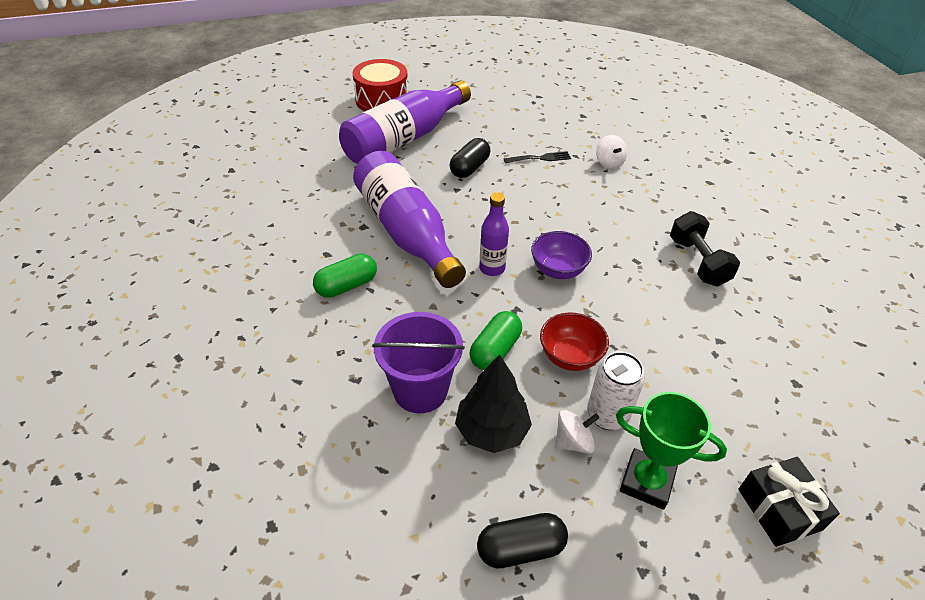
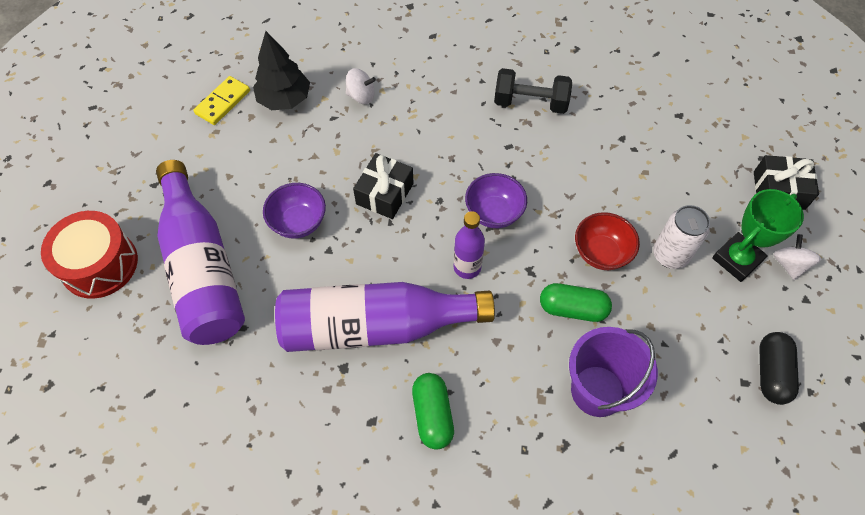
camera: 65 degrees left, 15 degrees up
black capsule [450,138,490,178] -> purple bowl [263,183,326,239]
black tree [455,354,532,453] -> black tree moved to [253,31,310,110]
green capsule [470,311,522,370] -> green capsule turned 45 degrees counterclockwise [540,283,612,322]
black fork [504,151,571,163] -> none
white spinning top [555,410,599,454] -> white spinning top moved to [774,234,821,280]
none -> yellow domino [193,76,250,125]
none -> black gift [353,153,414,219]

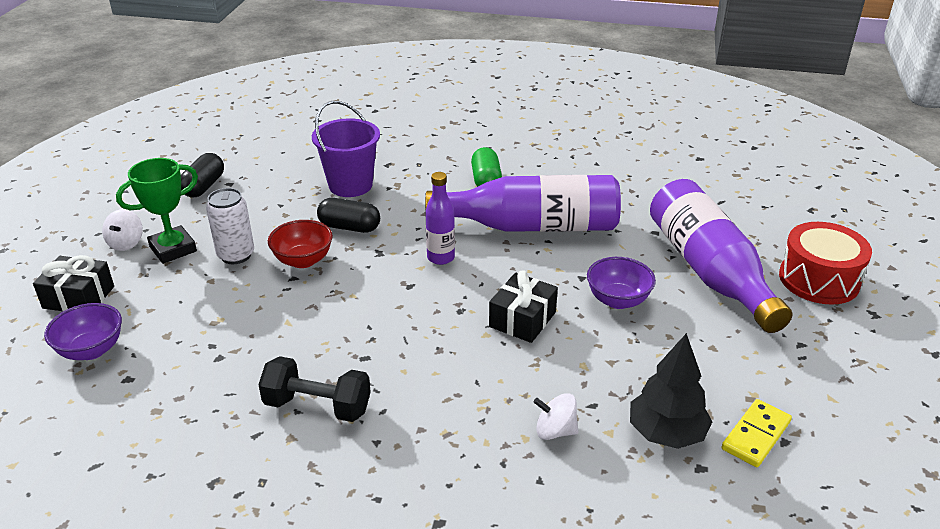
camera: 175 degrees left, 25 degrees down
purple bowl [465,173,527,228] -> purple bowl moved to [44,303,122,360]
green capsule [540,283,612,322] -> black capsule [317,198,380,233]

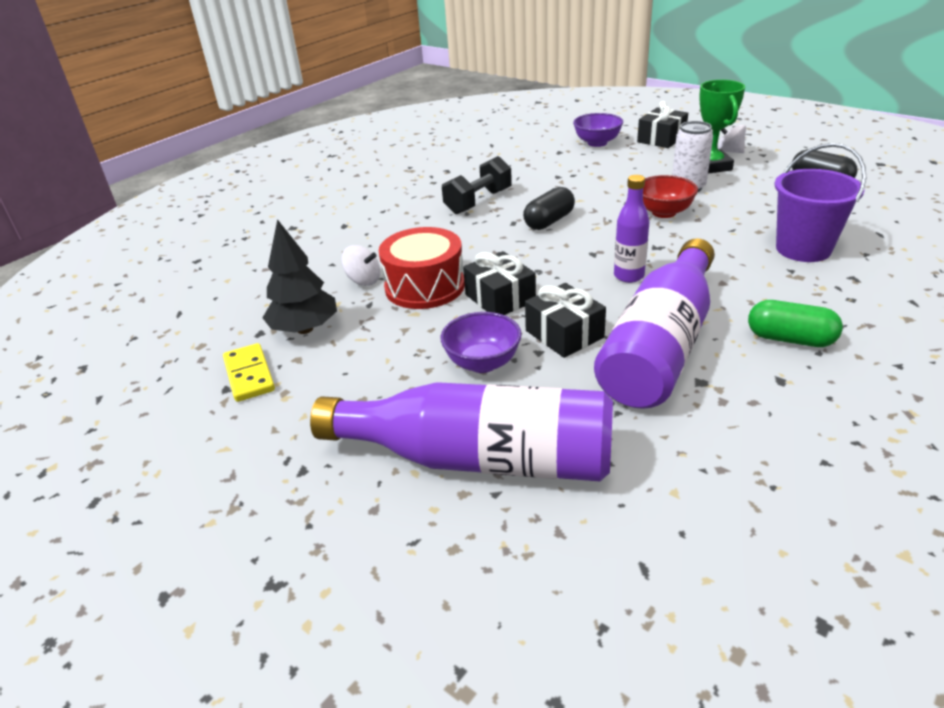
camera: 120 degrees right, 0 degrees up
black capsule [317,198,380,233] -> black capsule moved to [523,187,575,230]
white spinning top [534,393,578,440] -> white spinning top turned 75 degrees clockwise [341,245,380,286]
red drum [779,222,872,305] -> red drum moved to [379,227,465,309]
none -> black gift [525,283,606,358]

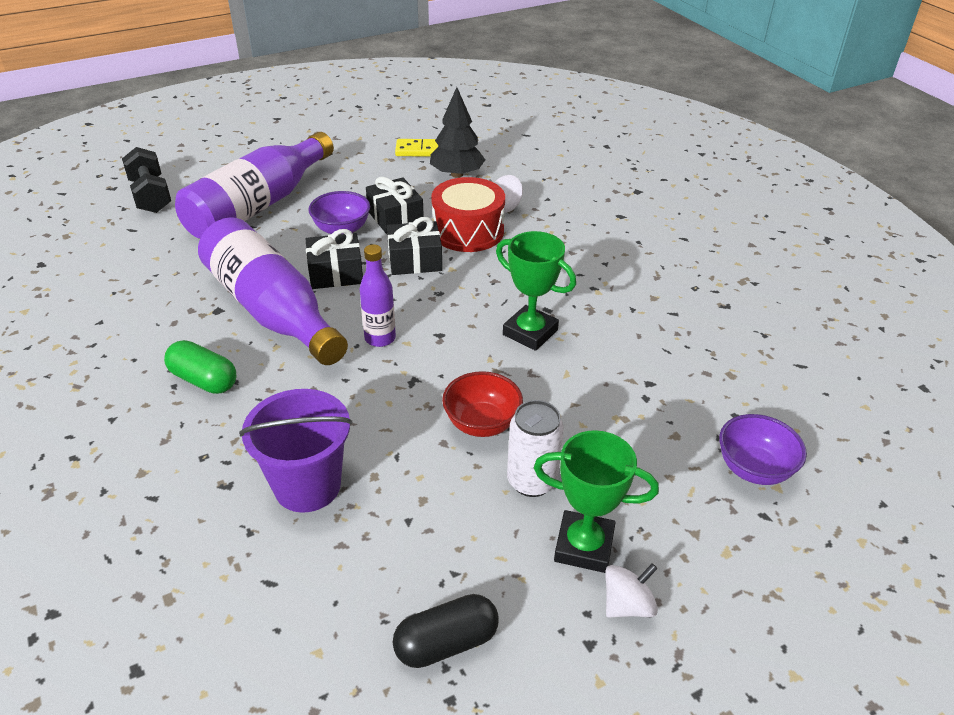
camera: 110 degrees right, 5 degrees up
black dumbbell [442,156,512,214] -> black dumbbell moved to [122,147,171,213]
black capsule [523,187,575,230] -> green trophy [496,231,576,351]
black gift [637,101,688,148] -> black gift moved to [366,177,424,234]
green capsule [748,300,843,347] -> green capsule turned 75 degrees clockwise [164,340,236,394]

